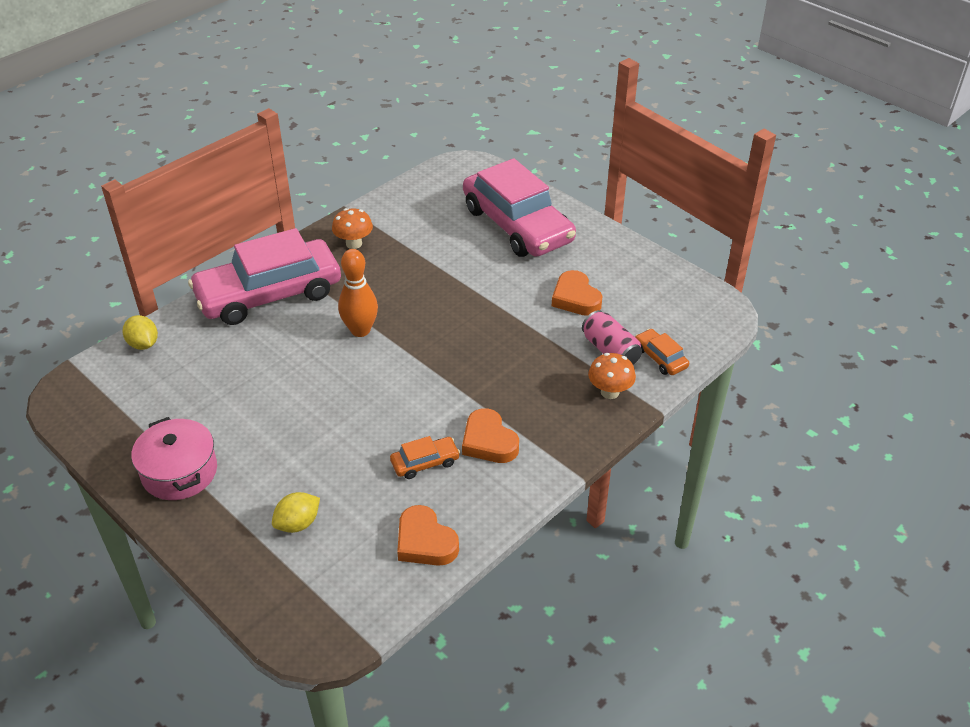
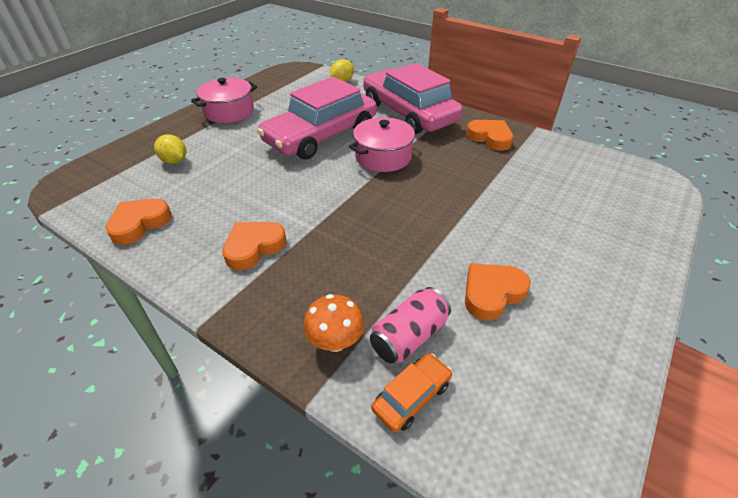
camera: 80 degrees right, 0 degrees up
orange mushroom [332,208,373,249] -> orange heart [466,120,513,151]
orange bowling pin [338,249,378,337] -> pink pot [349,117,417,172]
orange car [390,436,460,479] -> none
pink car [463,158,576,257] -> pink car moved to [257,77,377,160]

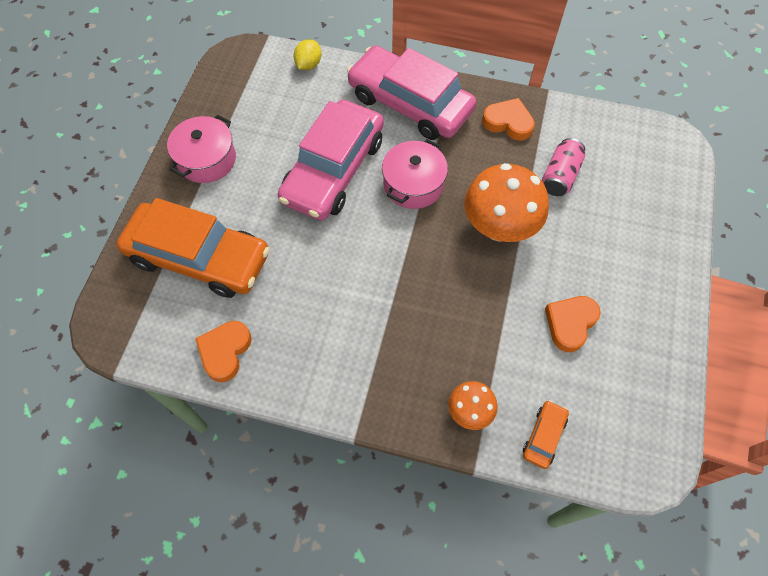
camera: 20 degrees left, 20 degrees up
yellow lemon [154,134,186,164] -> orange car [116,198,270,298]
orange heart [222,222,286,270] -> none
pink can [370,287,451,364] -> pink can moved to [542,138,585,196]
none -> orange mushroom [464,163,549,242]

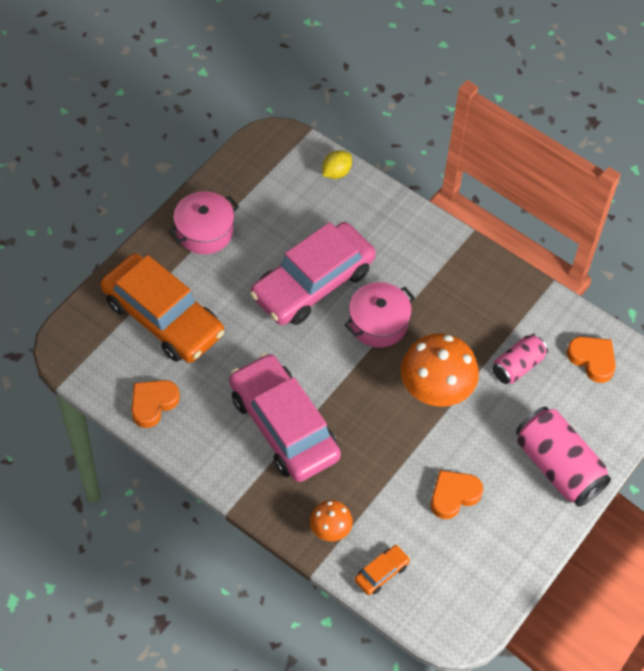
camera: 20 degrees right, 5 degrees down
pink car [347,45,476,140] -> pink car moved to [229,353,341,482]
orange heart [482,98,535,141] -> orange heart moved to [567,336,616,383]
none -> pink can [516,407,611,507]

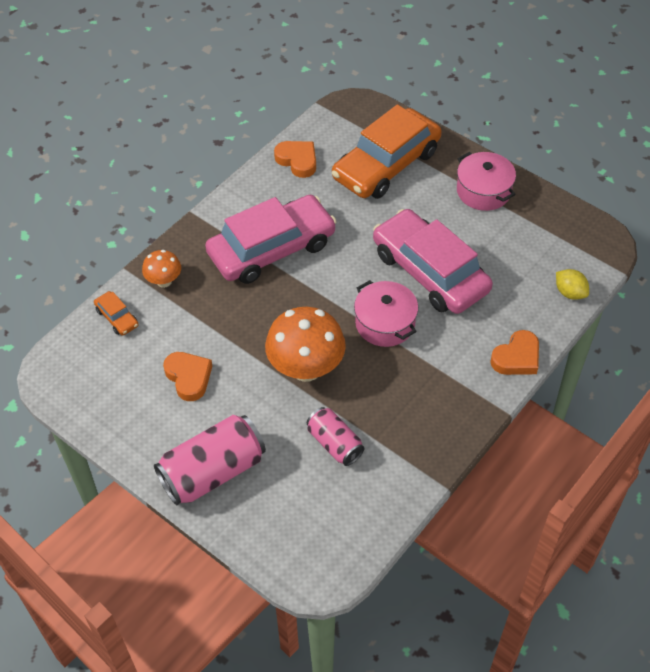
camera: 95 degrees right, 5 degrees down
orange heart [567,336,616,383] -> orange heart moved to [490,330,539,375]

